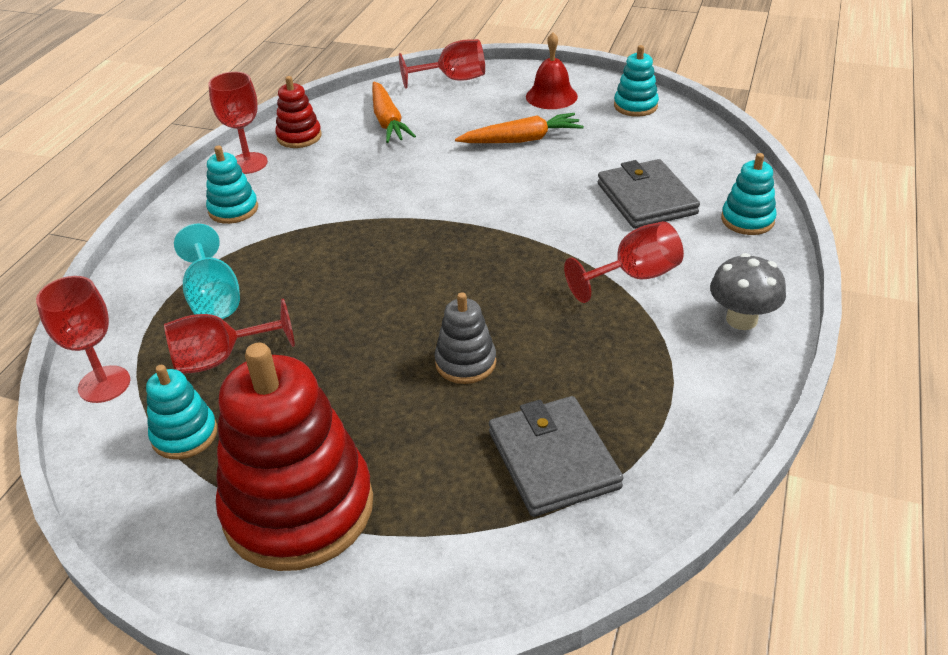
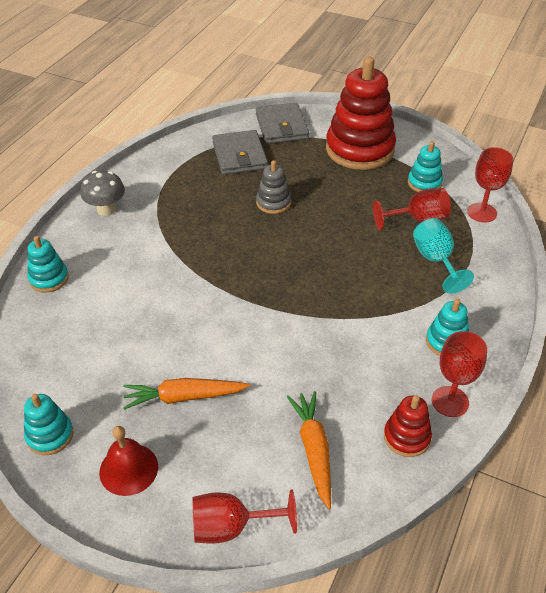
camera: 175 degrees left, 5 degrees up
red goblet [564,221,684,303] -> none
grey wallet [598,159,700,229] -> grey wallet moved to [256,103,309,144]

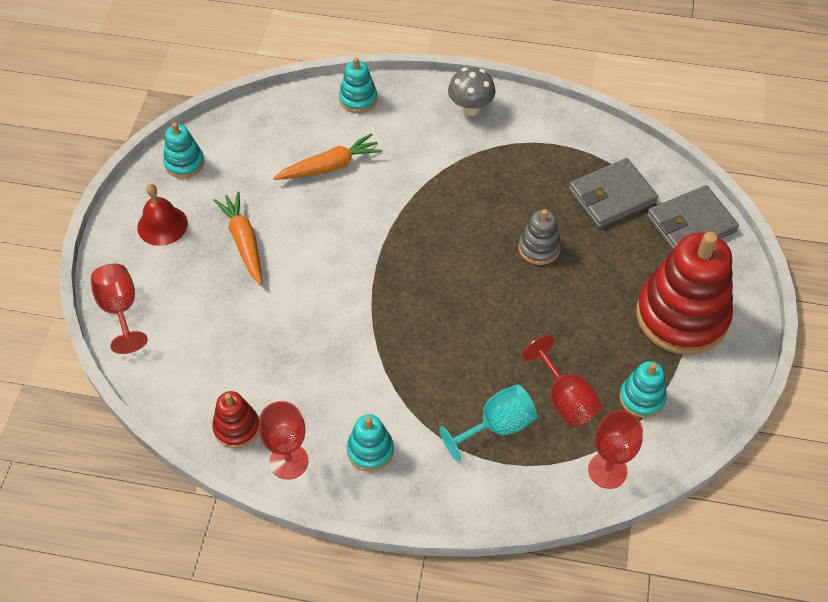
camera: 75 degrees right, 10 degrees up
orange carrot [287,391,331,509] -> orange carrot moved to [273,133,382,180]

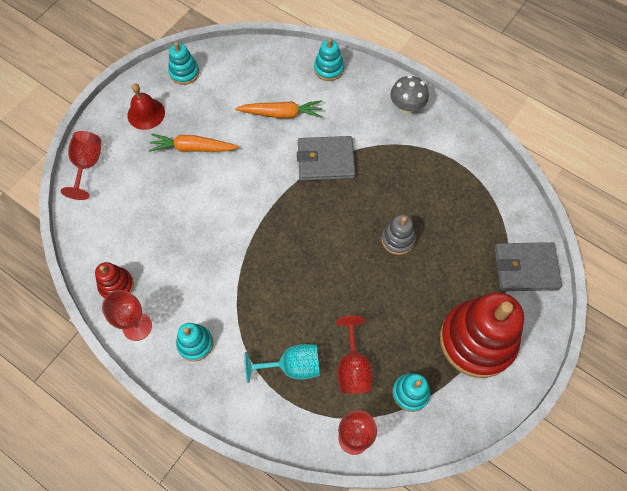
camera: 25 degrees right, 10 degrees up
orange carrot [213,191,262,285] -> orange carrot turned 90 degrees counterclockwise [149,134,239,152]
grey wallet [569,158,658,228] -> grey wallet moved to [297,136,356,181]

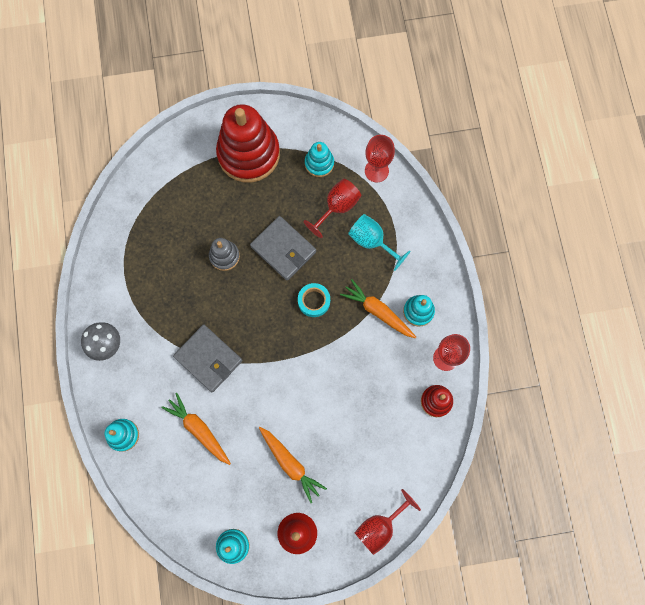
camera: 135 degrees left, 10 degrees up
grey wallet [494,242,562,291] -> grey wallet moved to [250,216,316,281]
none -> turquoise tape [298,283,330,317]
none -> orange carrot [340,279,416,338]

